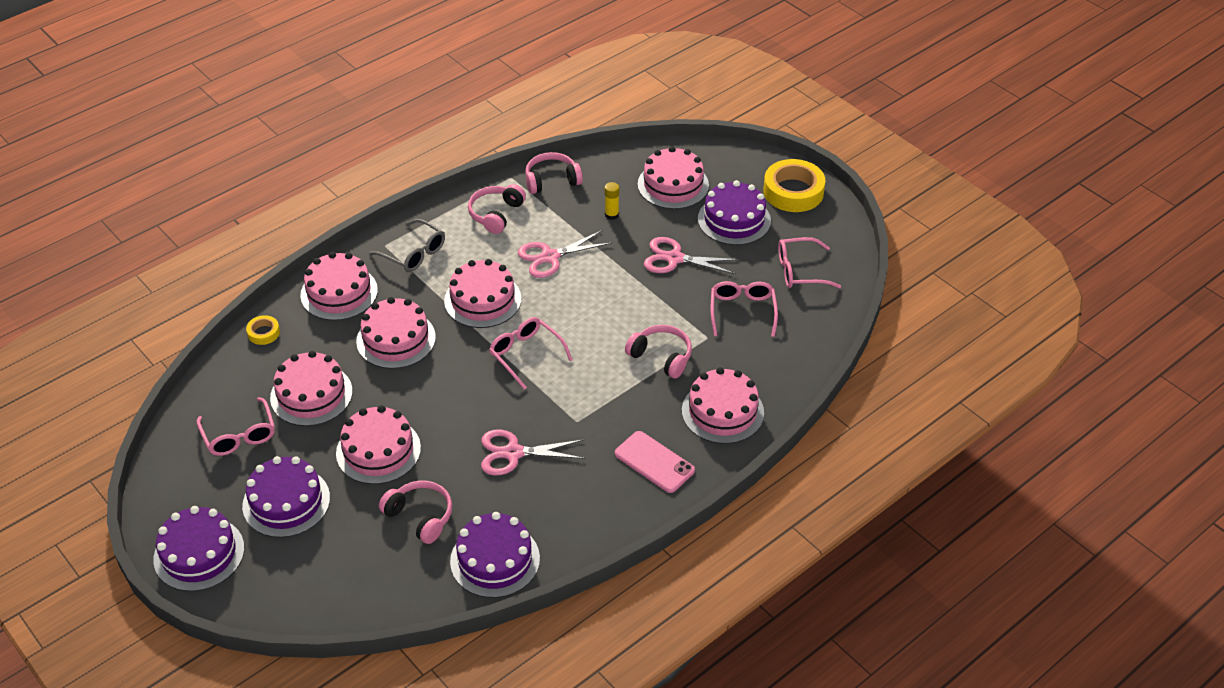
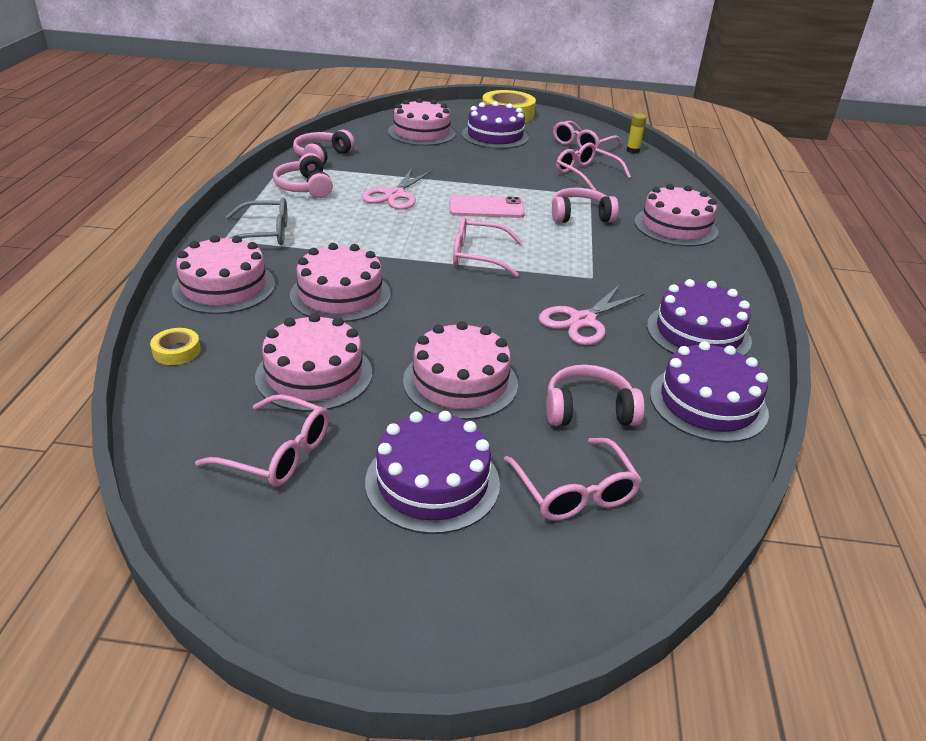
camera: 45 degrees left, 10 degrees down
purple cake [153,506,244,591] -> purple cake moved to [647,279,752,355]
pink cake [444,259,521,328] -> none
yellow glue stick [605,182,619,220] -> yellow glue stick moved to [627,113,647,153]
pink phone [615,431,695,493] -> pink phone moved to [449,195,525,218]
pink scissors [644,237,739,274] -> none
none -> pink glasses [504,438,642,521]

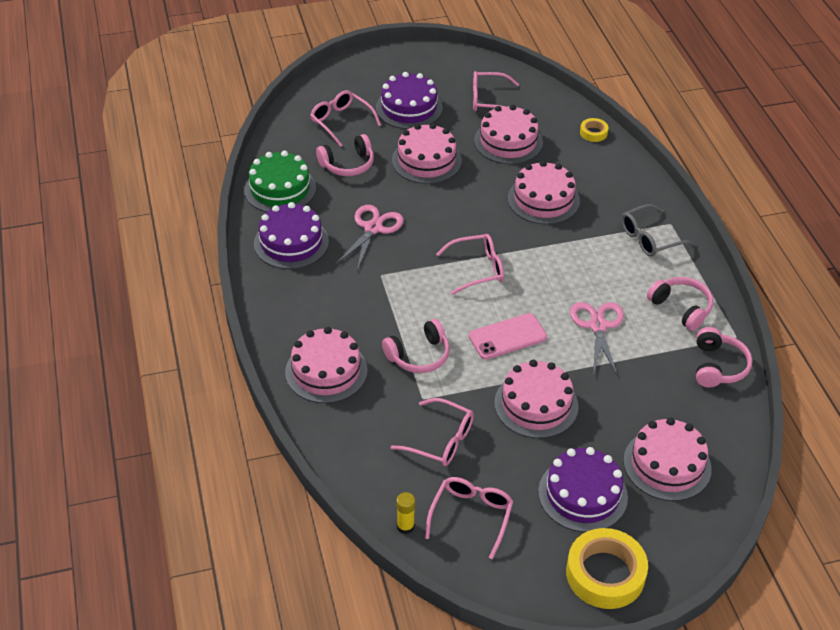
camera: 160 degrees right, 10 degrees up
pink cake [172,235,275,314] -> pink cake moved to [494,360,579,438]
purple cake [650,341,769,443] -> green cake [244,150,316,212]

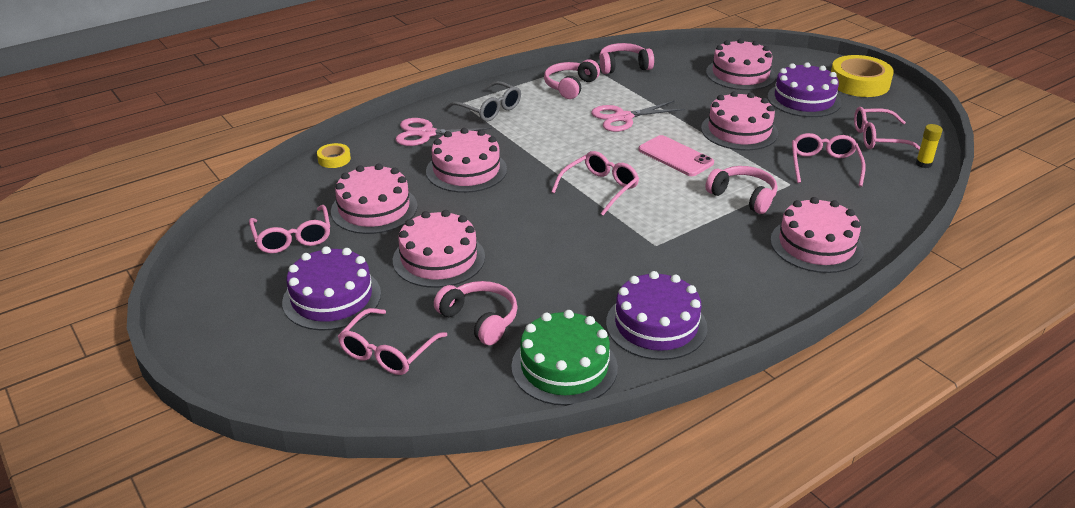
camera: 110 degrees left, 10 degrees down
pink scissors [336,205,404,271] -> pink scissors moved to [396,118,492,146]
pink glasses [436,234,504,295] -> pink glasses turned 75 degrees clockwise [552,151,639,215]

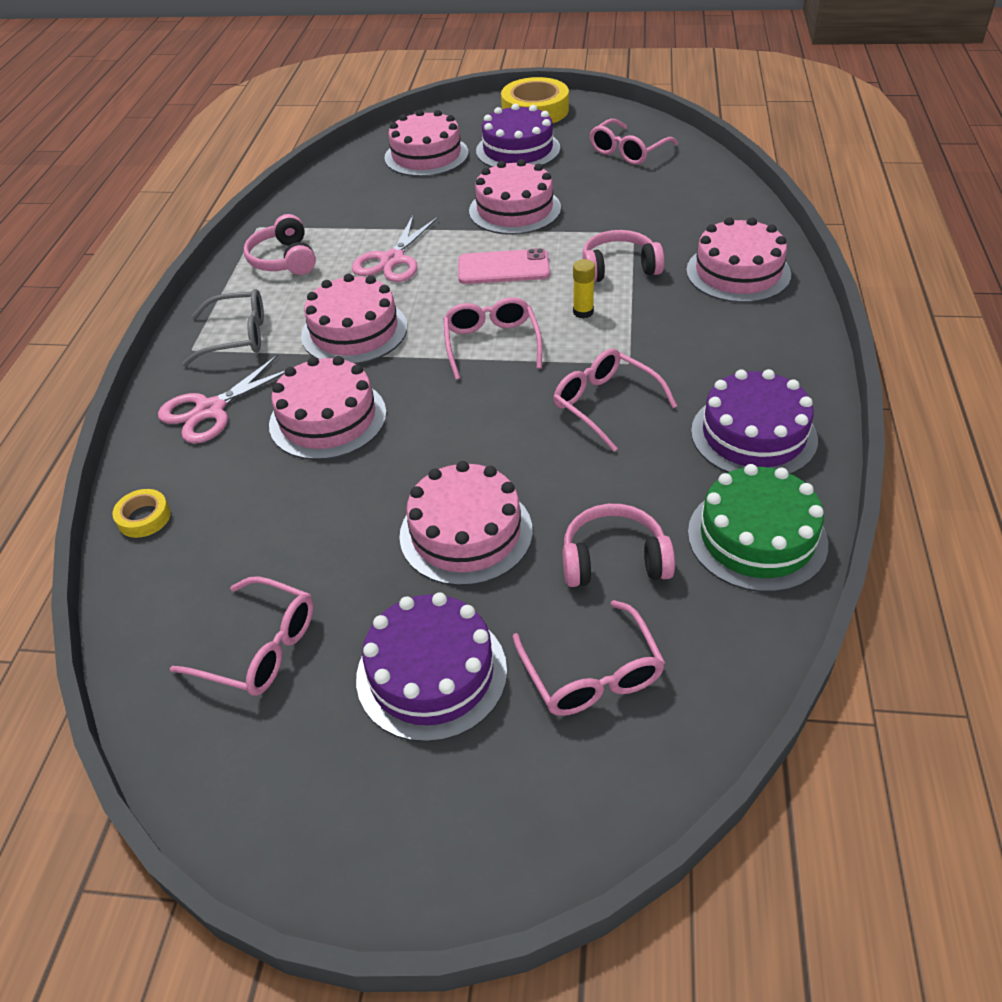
camera: 45 degrees left, 10 degrees up
pink cake [331,163,417,234] -> pink cake moved to [301,274,407,364]
pink headphones [599,43,654,74] -> none
pink glasses [792,133,865,187] -> pink glasses moved to [553,348,677,452]
yellow glue stick [916,124,942,168] -> yellow glue stick moved to [573,259,595,319]

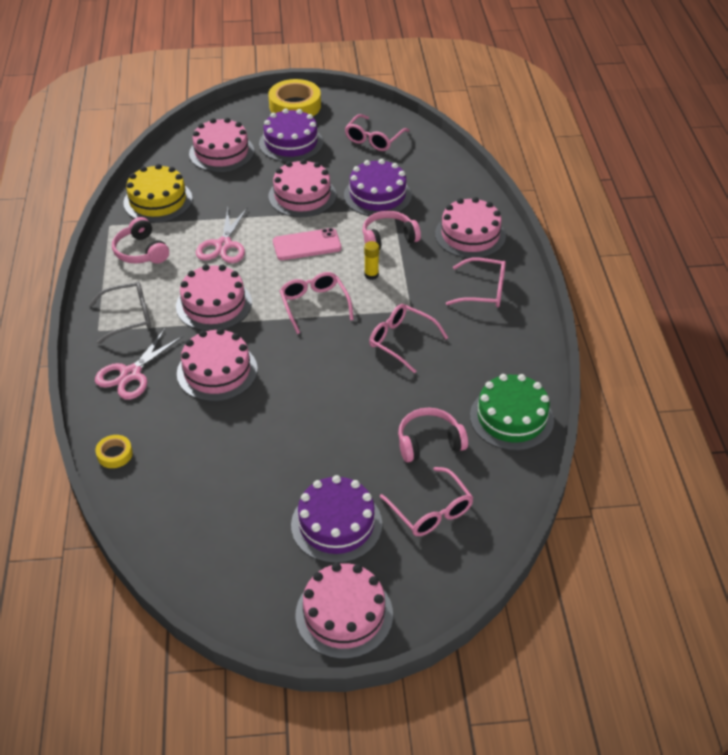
camera: 15 degrees left, 0 degrees up
pink glasses [170,576,314,696] -> pink glasses moved to [446,258,506,307]
pink cake [399,461,533,586] -> pink cake moved to [295,563,393,659]
purple cake [691,369,818,474] -> purple cake moved to [344,159,412,216]
none -> yellow cake [123,164,192,223]

